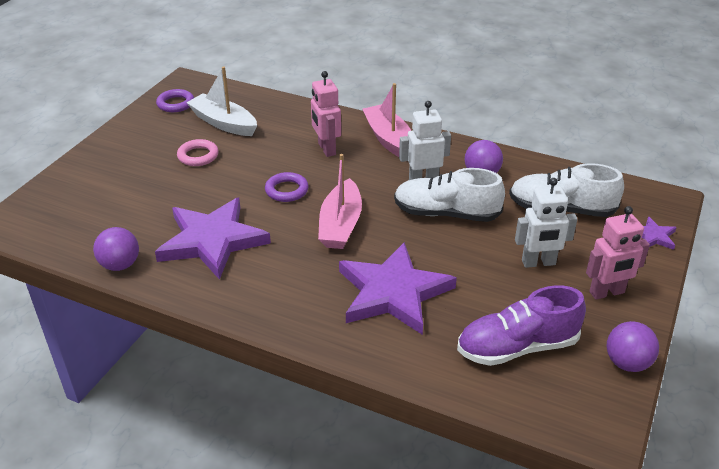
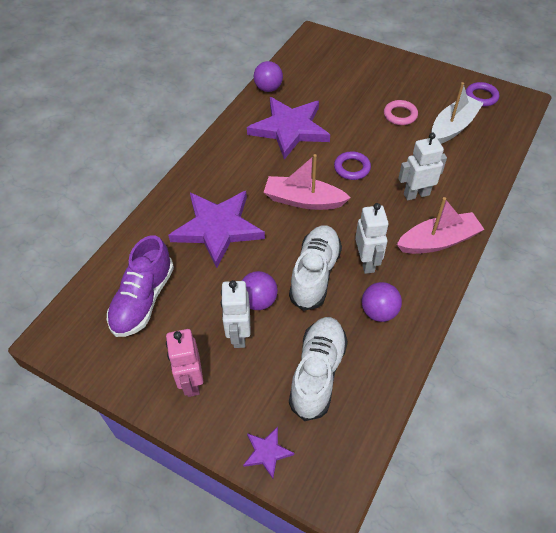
camera: 95 degrees right, 15 degrees up
pink robot [311,71,341,157] -> white robot [398,132,447,201]
purple shoe [457,285,586,366] -> purple shoe turned 150 degrees counterclockwise [107,235,174,337]
purple ball [606,321,659,372] -> purple ball moved to [242,271,278,310]

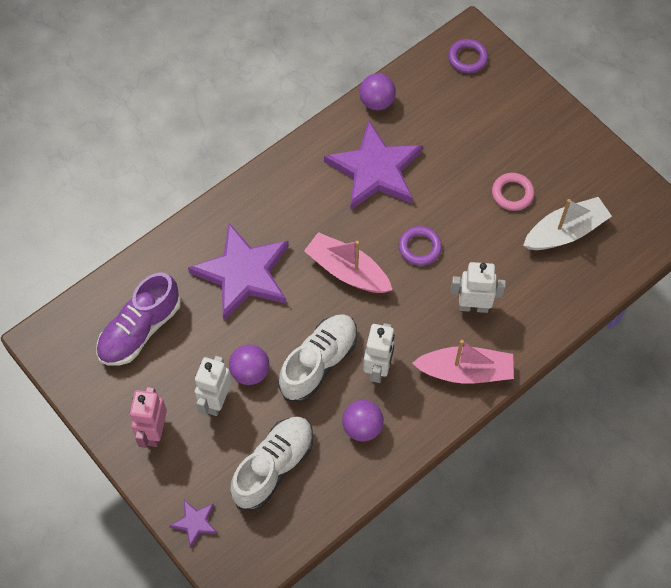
camera: 20 degrees right, 10 degrees up
purple ring [466,82,499,107] -> purple ring moved to [448,39,488,73]

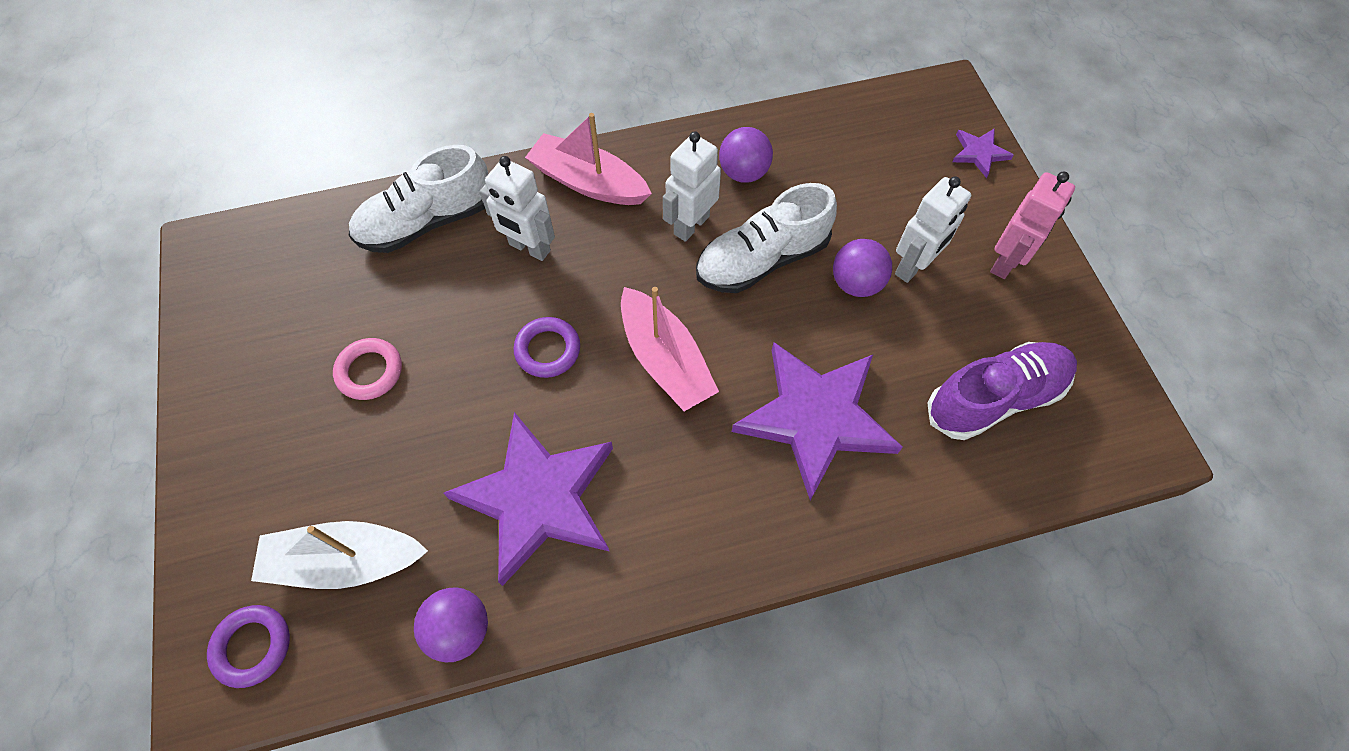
camera: 155 degrees left, 0 degrees up
white shoe [230,417,313,511] -> white shoe moved to [349,145,488,253]
white boat [523,197,612,250] -> white boat moved to [251,521,428,589]

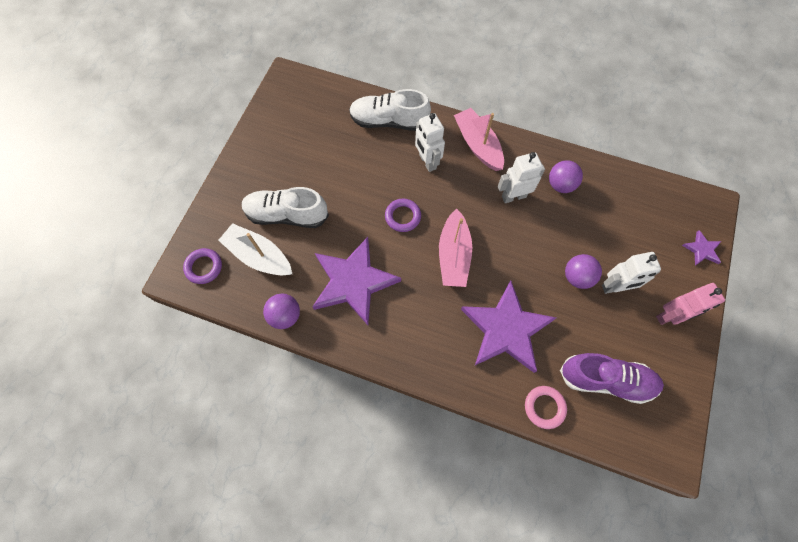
camera: 35 degrees right, 5 degrees up
pink ring [333,338,402,400] -> pink ring moved to [525,386,567,429]
white shoe [696,183,837,293] -> white shoe moved to [242,187,329,228]

